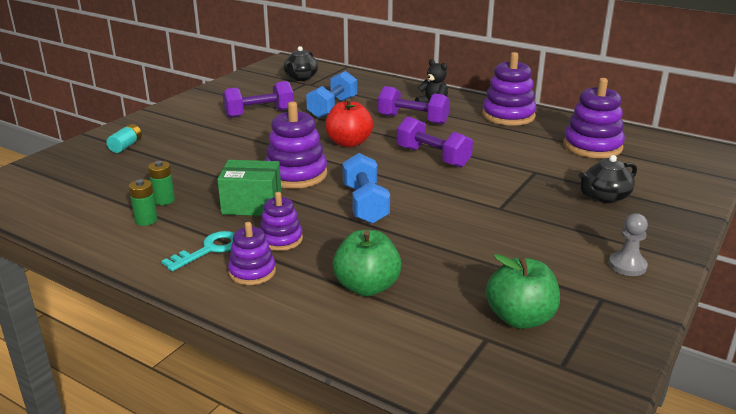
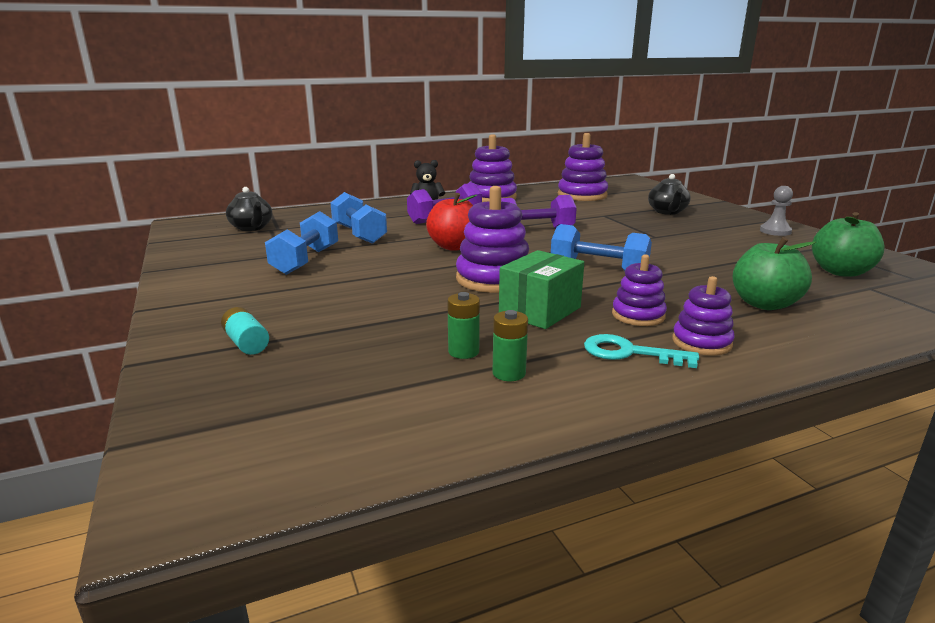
camera: 55 degrees left, 5 degrees down
turquoise key [161,231,234,271] -> turquoise key turned 60 degrees counterclockwise [584,334,699,368]
purple dumbbell [223,81,294,118] -> blue dumbbell [265,211,338,275]

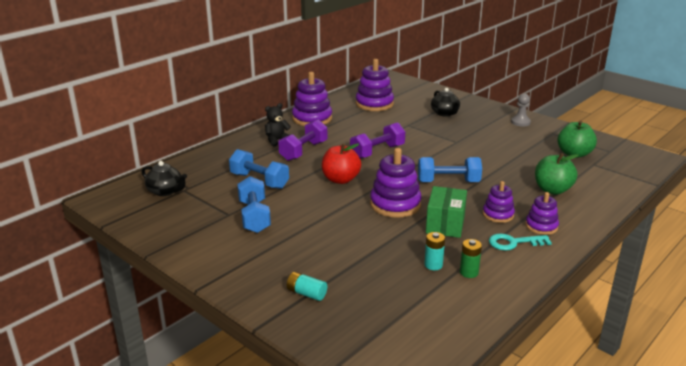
camera: 25 degrees left, 5 degrees up
green battery [447,292,480,359] -> turquoise battery [424,232,445,270]

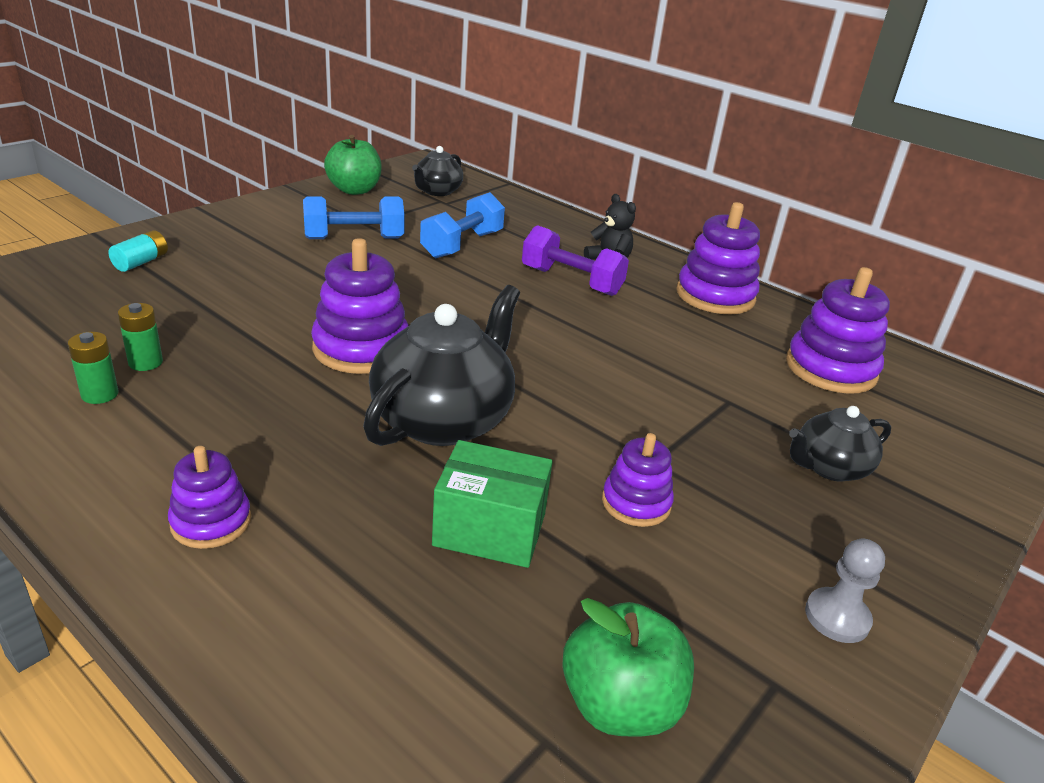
camera: 85 degrees right, 5 degrees up
red apple [322,143,361,184] -> none
purple dumbbell [350,122,405,159] -> none
blue dumbbell [418,157,482,182] -> black teapot [363,285,520,446]
turquoise battery [424,232,445,270] -> green battery [118,303,163,371]
green box [426,186,467,238] -> green box moved to [432,440,553,568]
purple stacking toy [483,181,515,223] -> purple stacking toy moved to [602,433,674,527]
turquoise key [489,234,552,251] -> none
green apple [535,153,578,195] -> green apple moved to [324,135,382,195]

